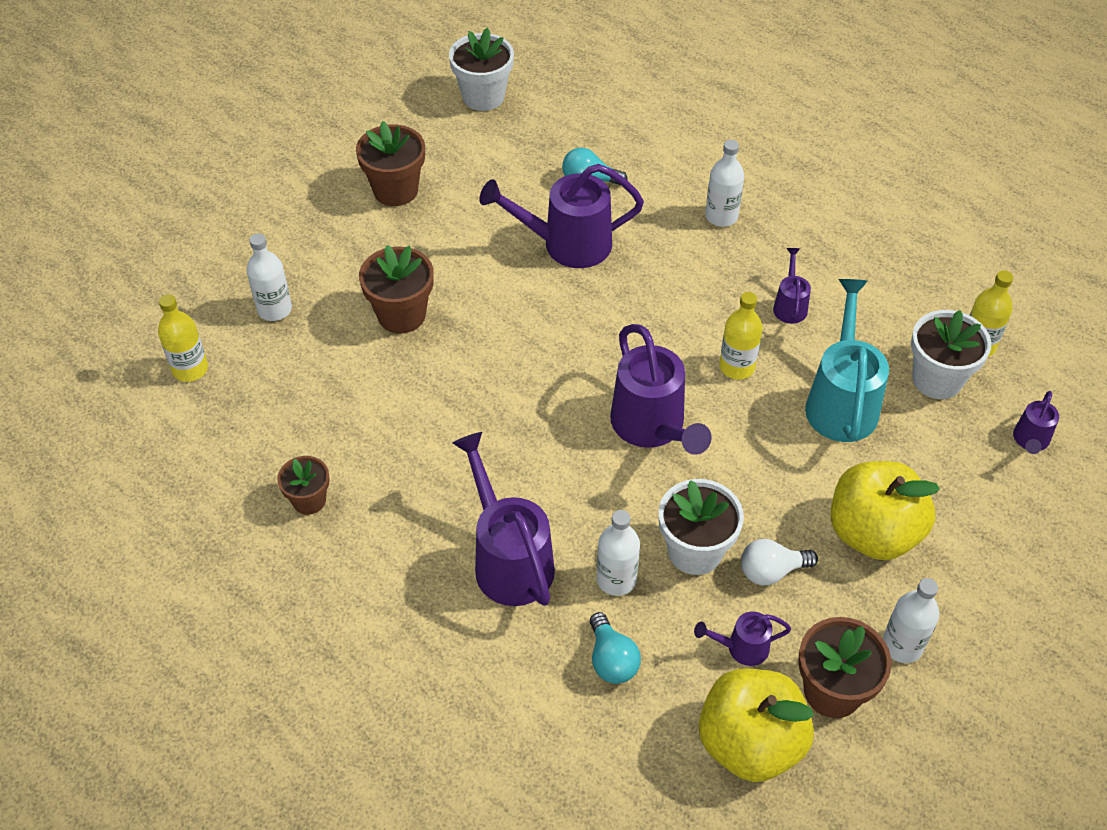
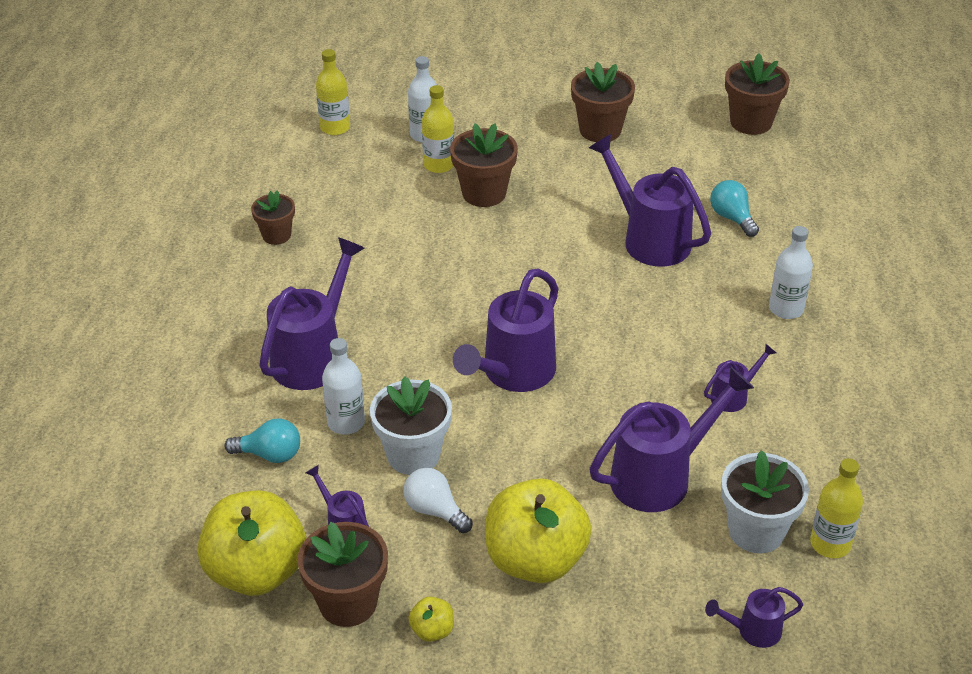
camera: 55 degrees right, 10 degrees down
white flower pot [449,28,514,111] -> brown flower pot [725,53,790,135]
turquoise light bulb [590,612,641,684] -> turquoise light bulb turned 120 degrees counterclockwise [224,418,300,463]
yellow bottle [719,292,763,379] -> yellow bottle moved to [422,85,454,173]
turquoise watering can [805,279,889,442] -> purple watering can [589,367,754,512]
white bottle [883,578,939,663] -> yellow apple [408,597,454,642]

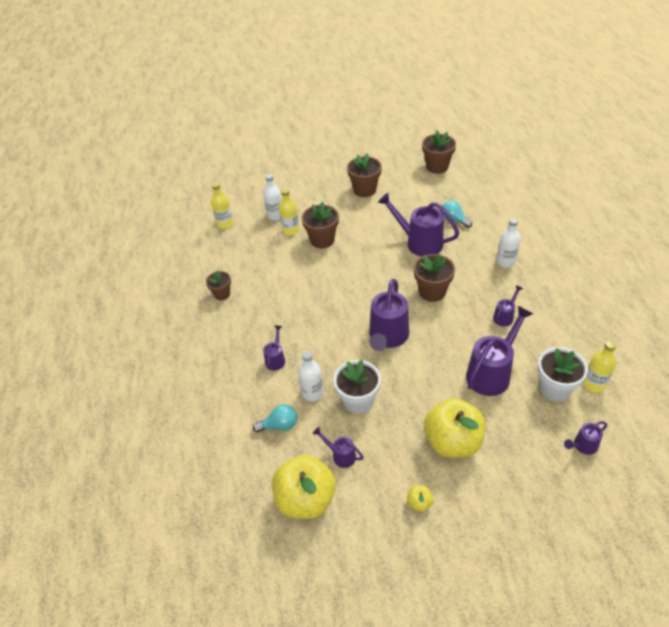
camera: 15 degrees left, 5 degrees up
purple watering can [259,238,365,390] -> purple watering can [263,325,285,370], size x0.49
brown flower pot [298,521,388,627] -> brown flower pot moved to [414,254,455,302]
white light bulb [403,468,473,533] -> none

